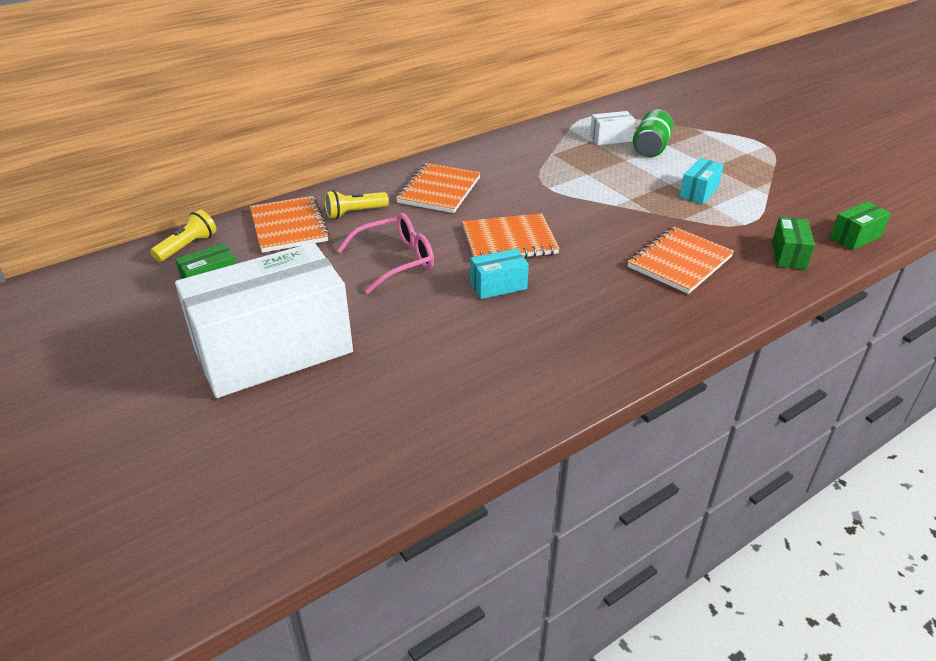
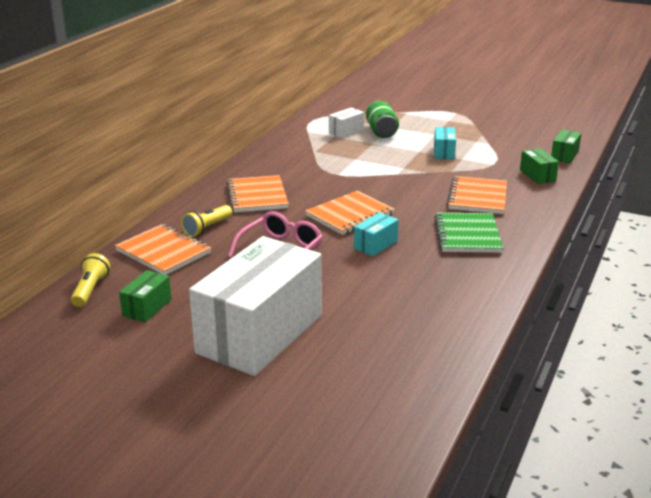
camera: 30 degrees left, 10 degrees down
none -> green notebook [434,213,503,253]

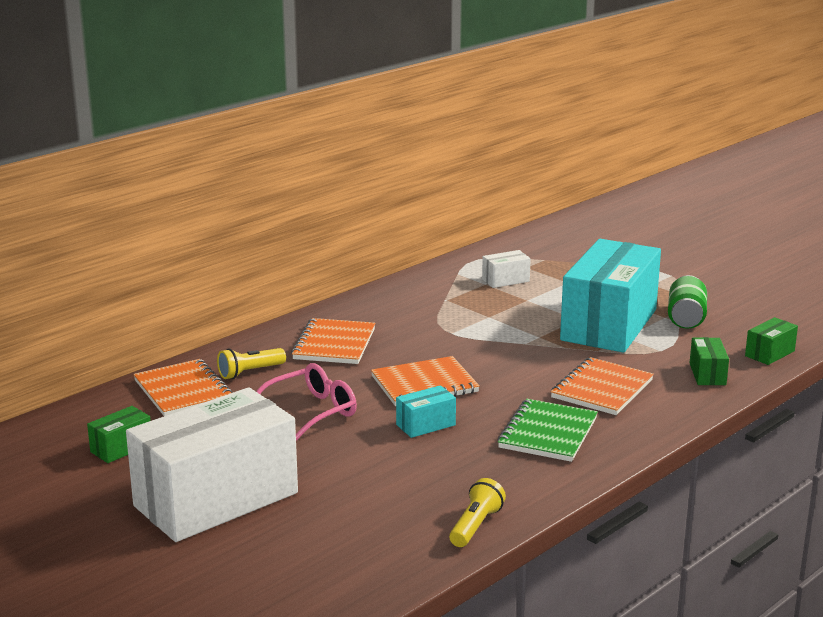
camera: 20 degrees right, 5 degrees down
yellow flashlight [71,253,110,307] -> yellow flashlight moved to [449,478,506,547]
green can [366,101,399,138] -> green can moved to [668,275,707,329]
turquoise box [434,127,456,159] -> turquoise box [560,239,661,353], size x2.50

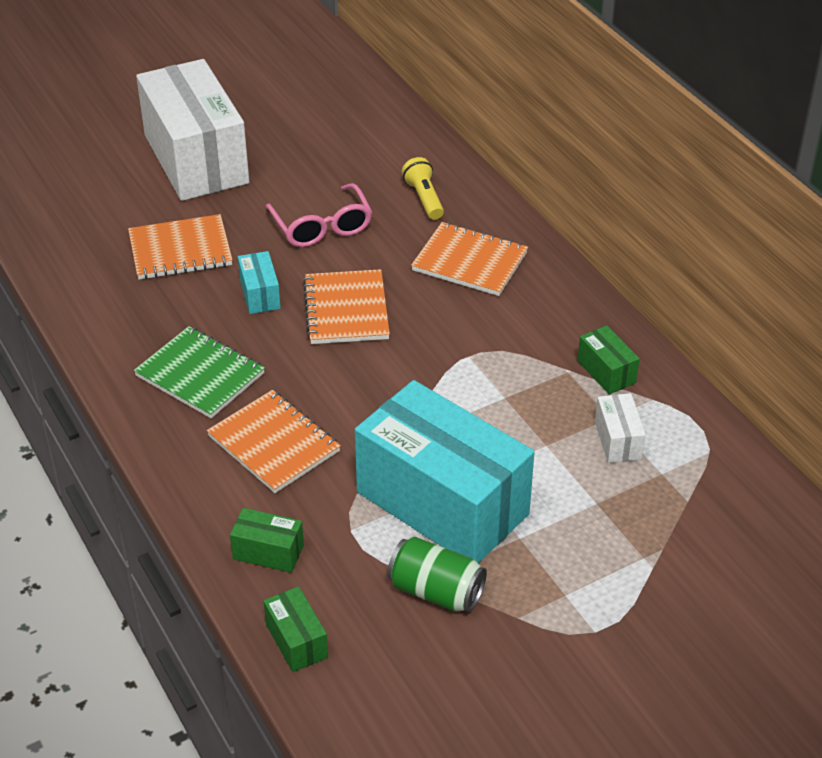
camera: 105 degrees right, 20 degrees up
green box [87,406,151,463] -> green box moved to [577,325,640,394]
orange notebook [133,359,232,416] -> orange notebook moved to [128,214,232,280]
yellow flashlight [449,478,506,547] -> none

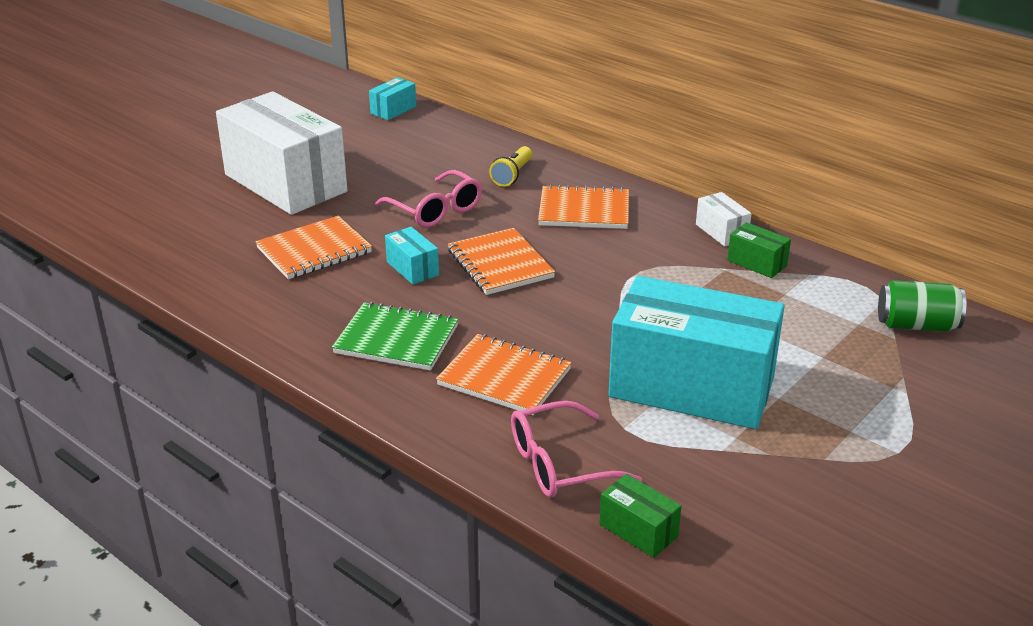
camera: 20 degrees left, 10 degrees down
green box [230,508,304,573] -> pink glasses [511,401,642,497]
green can [387,537,487,612] -> green can moved to [878,280,966,332]
yellow flashlight [402,157,444,220] -> yellow flashlight turned 120 degrees counterclockwise [489,146,532,187]
white box [595,393,646,463] -> white box moved to [696,192,752,247]
none -> turquoise box [369,77,416,120]

